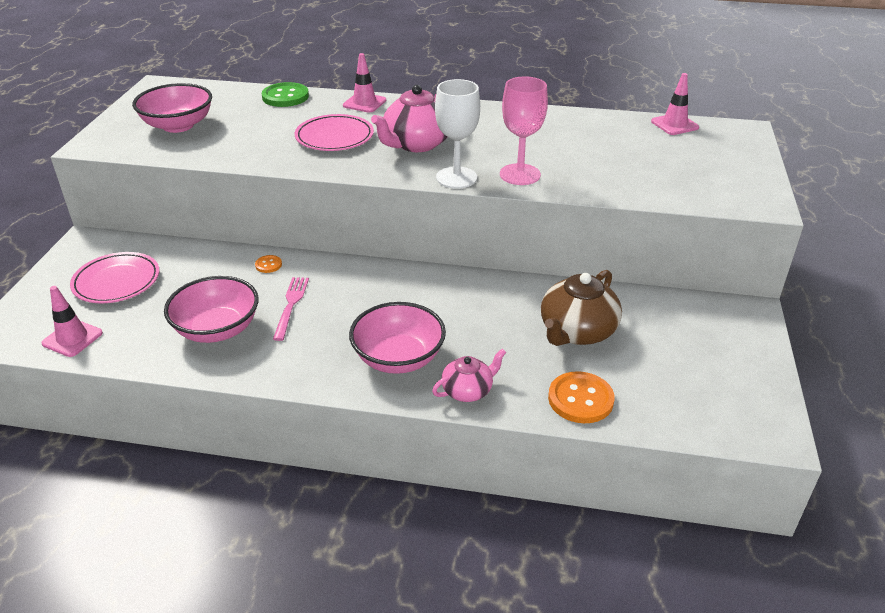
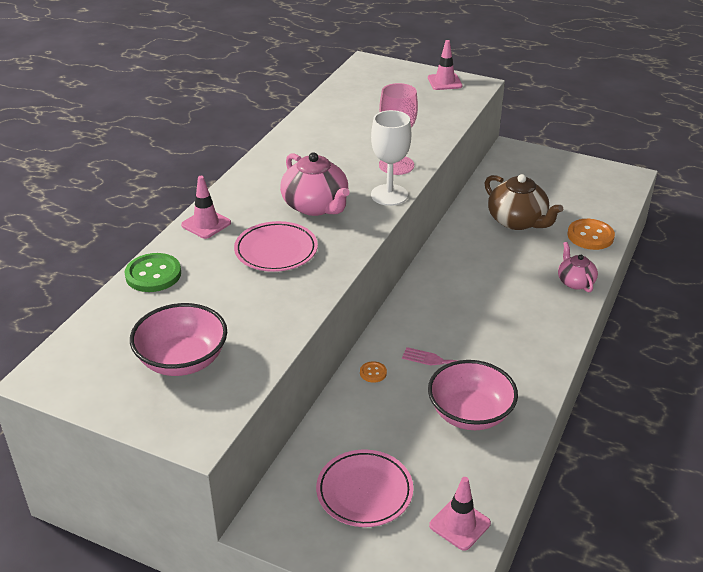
camera: 75 degrees left, 0 degrees up
pink bowl [349,302,446,374] -> none
pink traffic cone [651,73,699,135] -> pink traffic cone moved to [428,40,463,90]

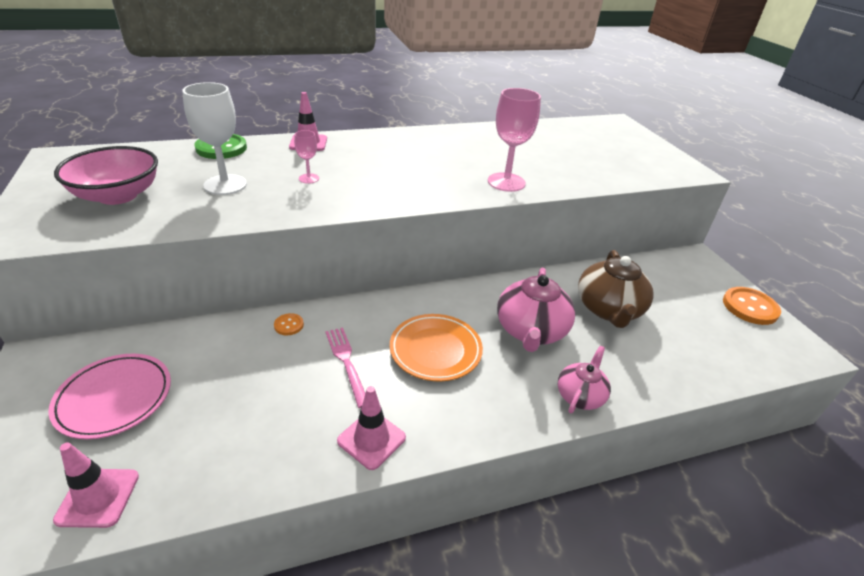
camera: 45 degrees right, 0 degrees up
pink plate [234,221,318,272] -> pink goblet [294,130,319,184]
pink teapot [280,152,350,216] -> pink teapot moved to [497,268,575,352]
white goblet [371,110,411,206] -> white goblet moved to [182,82,247,195]
pink traffic cone [428,40,463,90] -> pink traffic cone moved to [337,386,406,470]
pink bowl [428,360,518,430] -> none
orange button [567,219,615,250] -> orange button moved to [723,287,781,325]
none -> orange plate [390,314,483,381]

